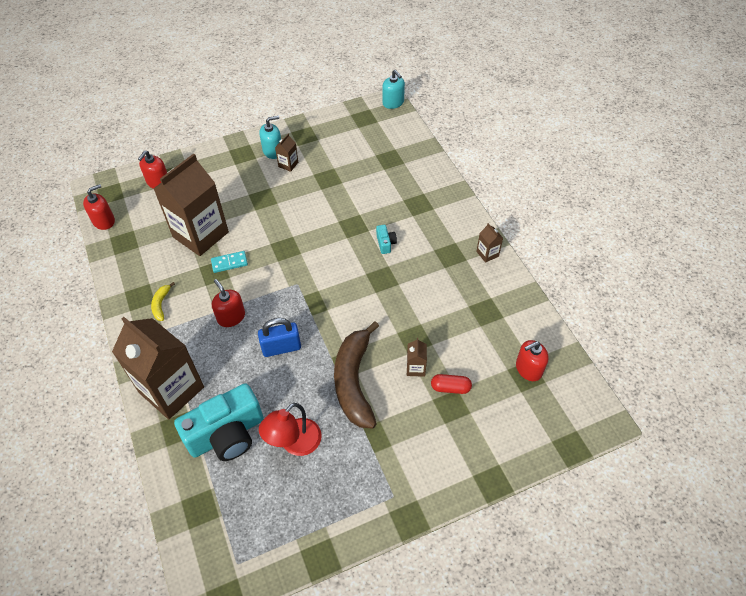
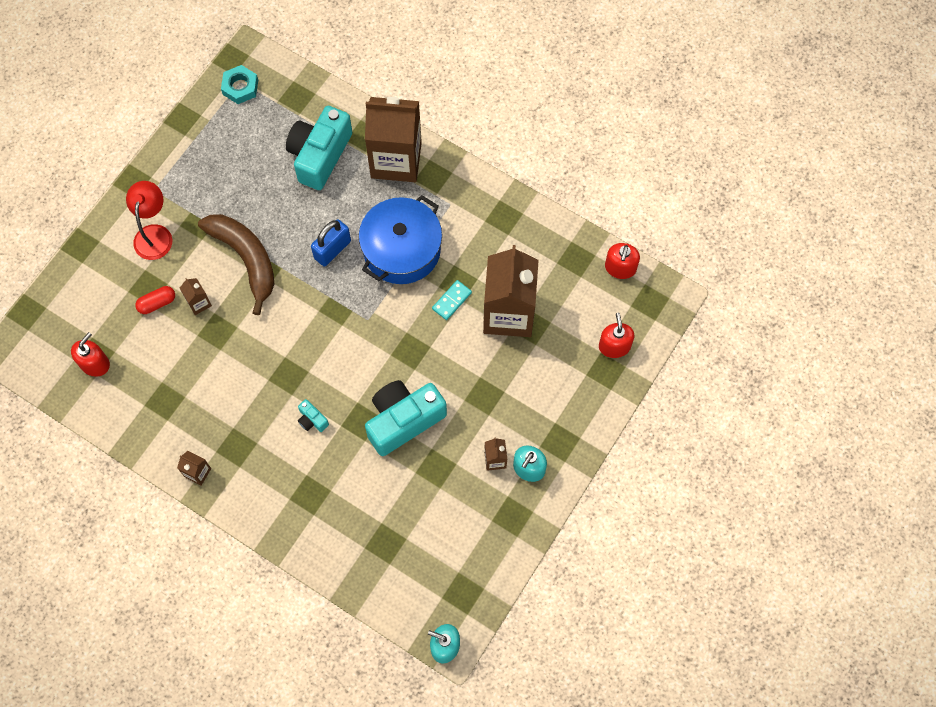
camera: 145 degrees right, 15 degrees up
yellow banana [151,282,175,321] -> none
red soap dispenser [212,279,245,327] -> blue pot [359,195,442,284]
red lamp [259,403,322,456] -> red lamp moved to [126,181,172,260]
none -> turquoise nut [221,65,258,104]
none -> turquoise camera [365,380,447,456]

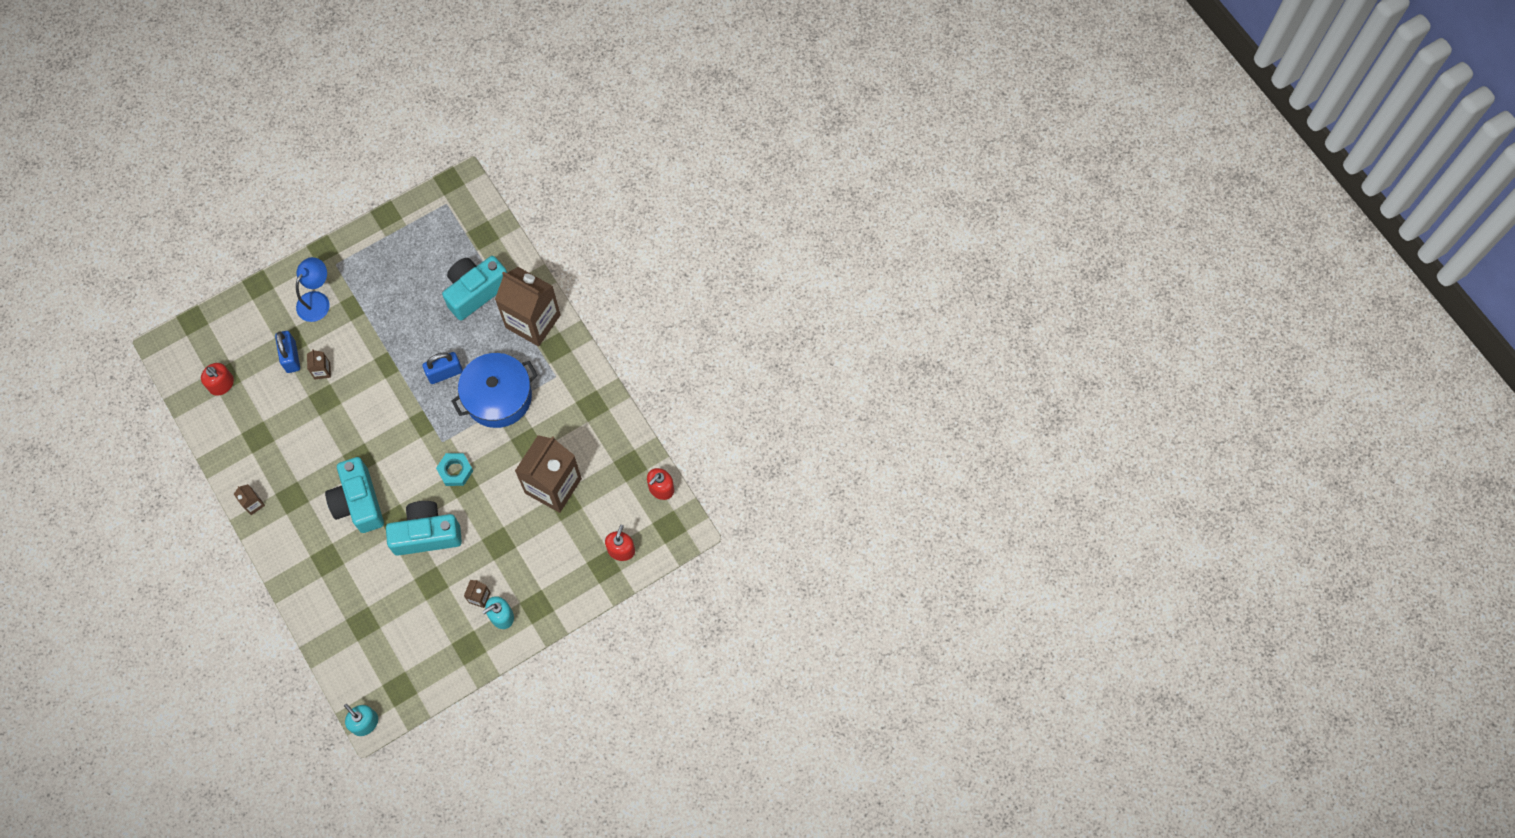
camera: 25 degrees right, 0 degrees up
red soap dispenser [71,332,110,377] -> red soap dispenser turned 75 degrees clockwise [201,363,234,396]
red lamp [126,181,172,260] -> blue lamp [296,257,330,322]
red capsule [135,286,175,314] -> blue padlock [275,331,300,373]
brown banana [198,214,274,315] -> none
turquoise nut [221,65,258,104] -> turquoise nut moved to [436,453,473,486]
turquoise camera [298,399,329,432] -> turquoise camera [325,457,384,533], size x2.44
turquoise domino [432,280,472,320] -> none

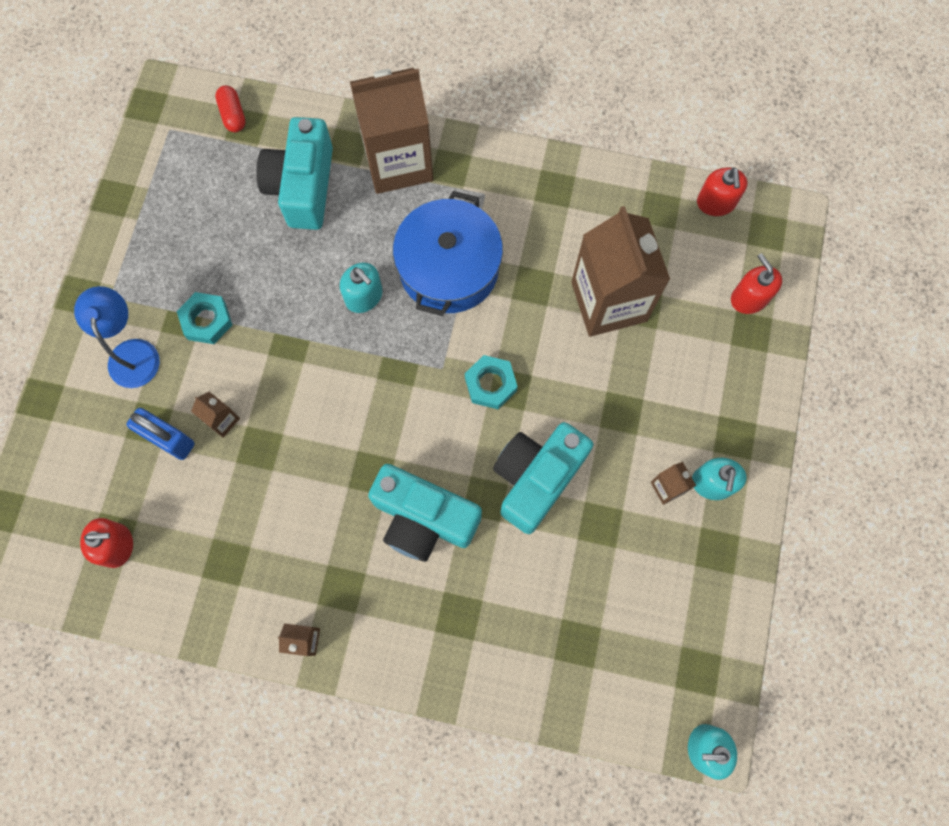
camera: 45 degrees left, 5 degrees up
blue padlock [422,352,463,384] -> turquoise soap dispenser [340,262,383,313]
none -> turquoise nut [177,292,232,344]
none -> red capsule [215,85,246,132]

